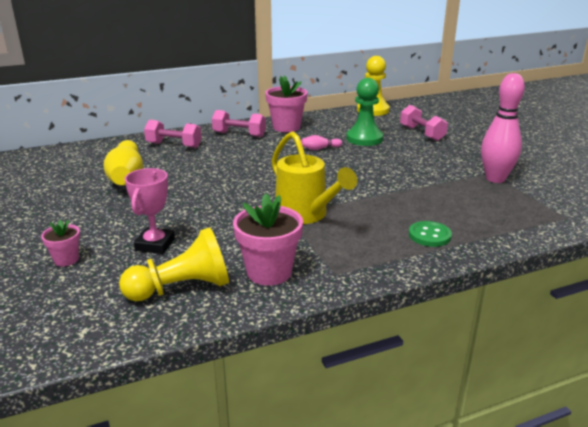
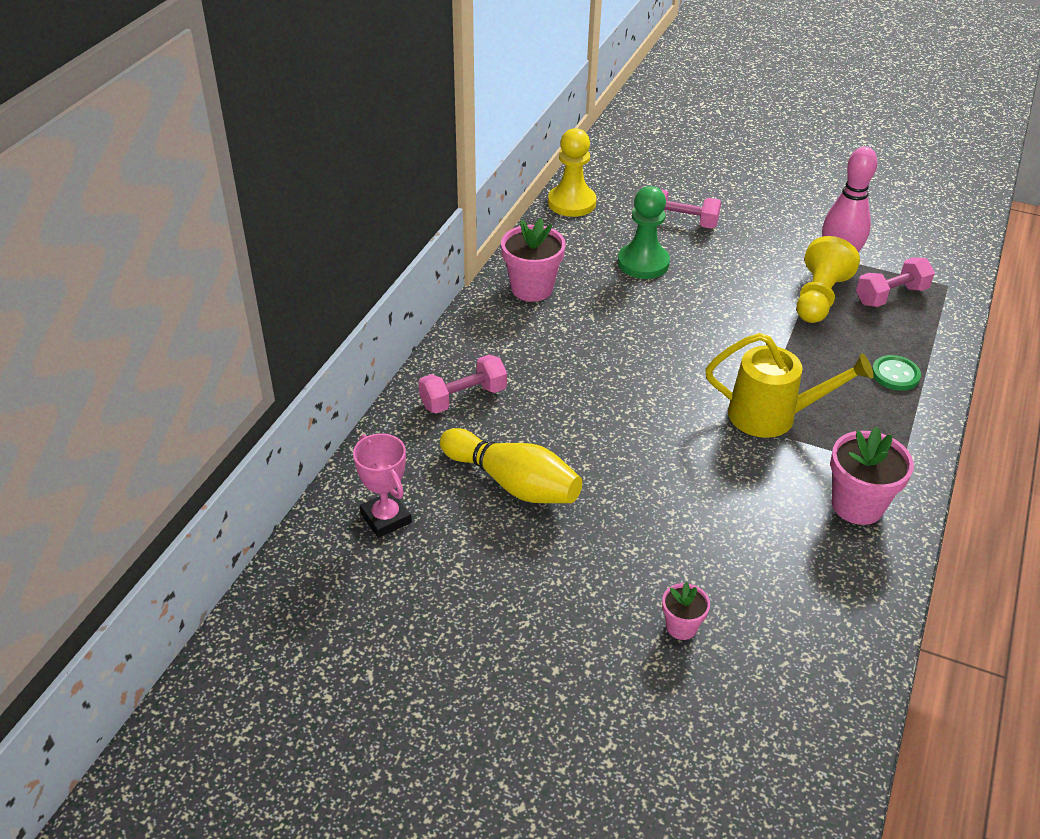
camera: 45 degrees left, 15 degrees up
yellow pawn [119,227,229,301] -> yellow pawn moved to [797,236,860,323]
pink trophy [125,168,175,254] -> pink trophy moved to [353,433,412,538]
pink dumbbell [212,110,266,137] -> pink dumbbell moved to [856,257,935,307]
pink bowling pin [301,135,342,150] -> none

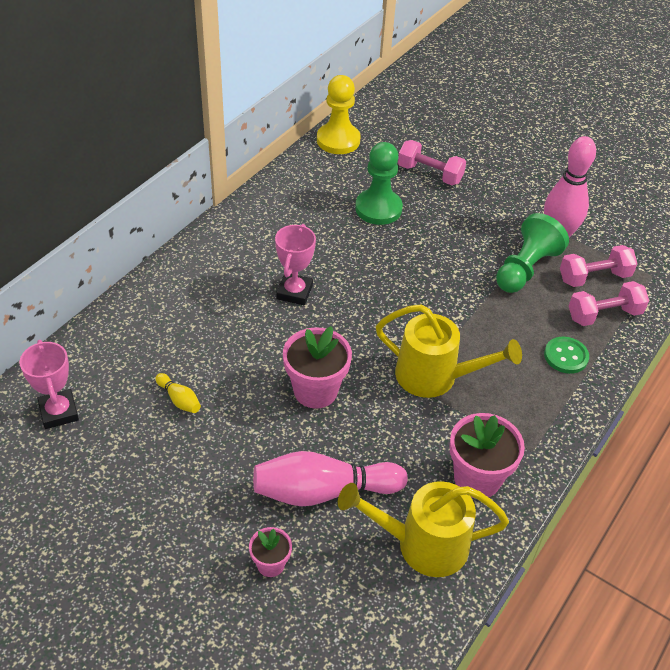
camera: 10 degrees right, 5 degrees up
pink dumbbell [419,355,507,414] -> pink dumbbell moved to [569,281,649,326]
yellow bowling pin [440,428,582,503] -> yellow bowling pin [155,373,201,413], size x0.45
pink flower pot [501,218,566,302] -> pink flower pot moved to [283,326,352,409]
yellow pawn [797,236,860,323] -> green pawn [496,213,569,293]
none -> pink bowling pin [253,451,408,506]
none -> pink trophy [275,224,316,305]
none -> yellow watering can [338,481,509,577]

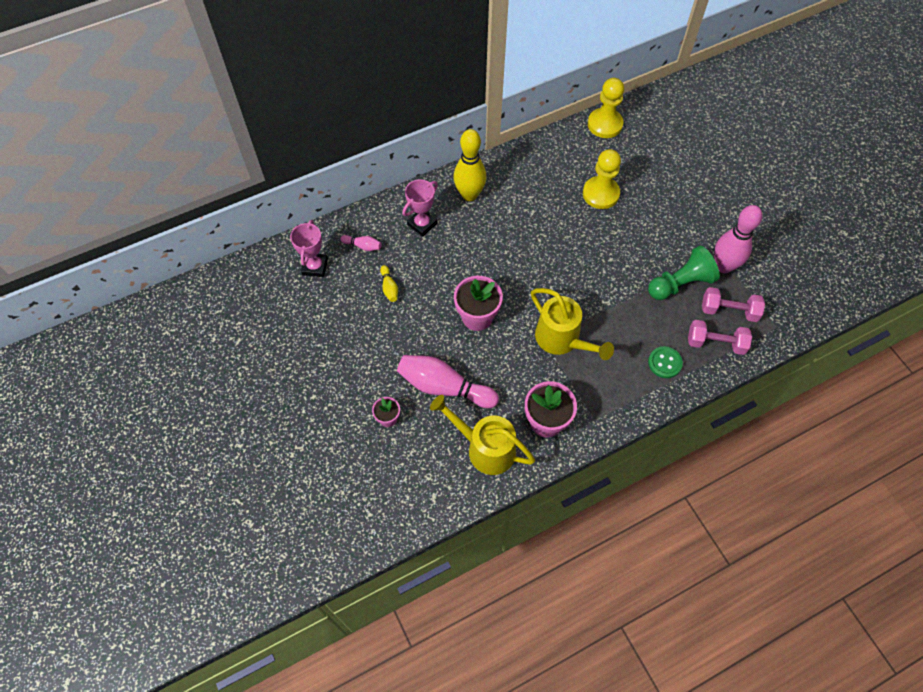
camera: 30 degrees right, 15 degrees up
pink trophy [275,224,316,305] -> pink trophy moved to [403,179,438,237]
green pawn [355,142,403,225] -> yellow pawn [583,149,621,209]
pink dumbbell [398,140,466,185] -> none
none -> pink bowling pin [340,235,382,251]
none -> yellow bowling pin [453,129,487,201]

